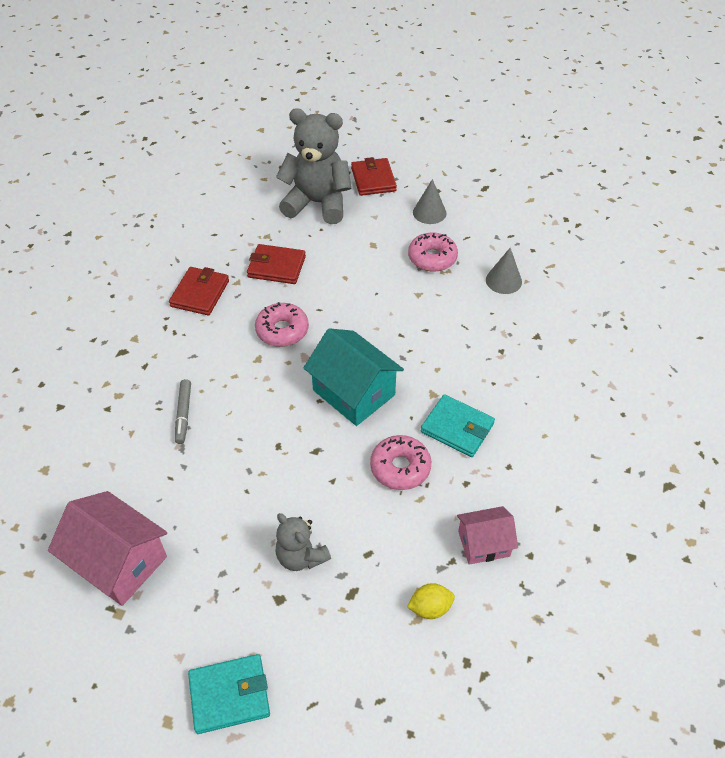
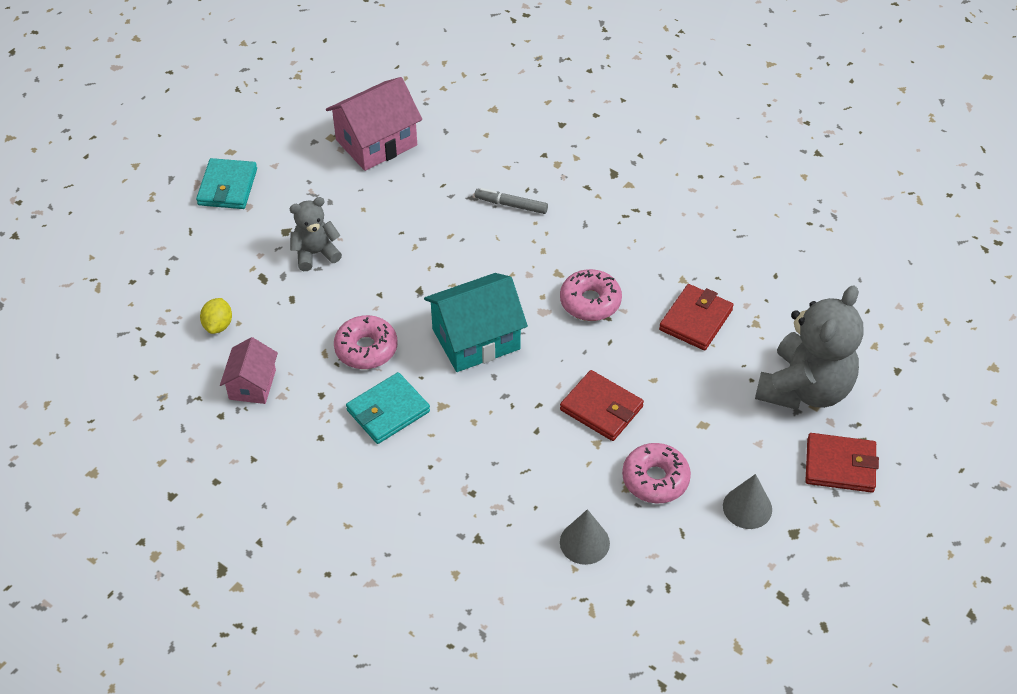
camera: 110 degrees right, 0 degrees up
red wallet [169,267,229,315] -> red wallet moved to [560,370,644,441]

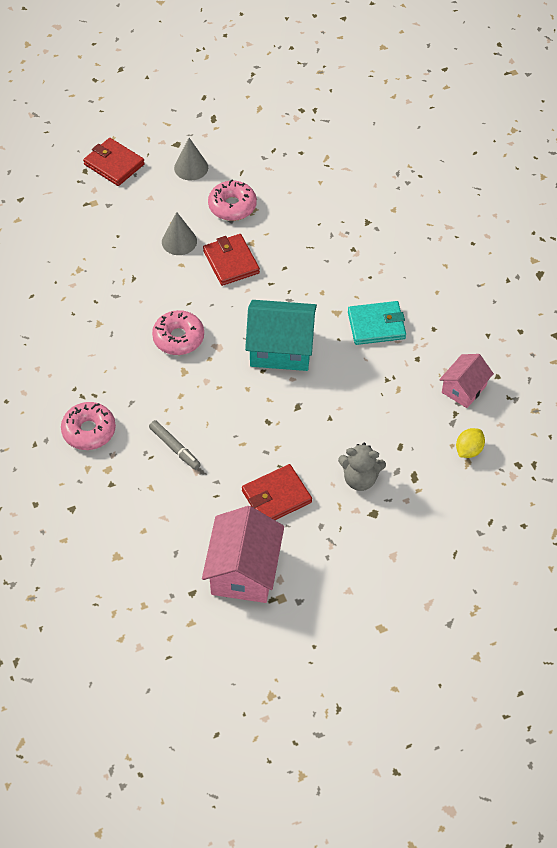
camera: 150 degrees left, 5 degrees up
turquoise wallet [196,158,257,209] -> none
pink house [326,77,422,171] -> pink house turned 75 degrees counterclockwise [202,506,284,603]
pink donut [334,315,397,369] -> pink donut moved to [61,402,116,450]
grey cone [560,509,610,565] -> grey cone moved to [162,212,197,255]
red wallet [659,284,733,350] -> red wallet moved to [242,464,312,520]
grey teddy bear [755,285,864,410] -> none

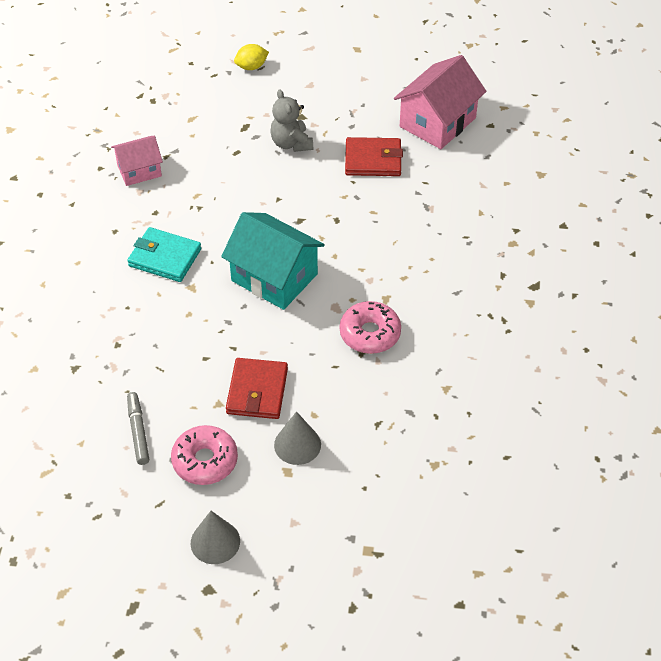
camera: 150 degrees left, 5 degrees down
pink donut [61,402,116,450] -> none
red wallet [83,138,145,186] -> none
grey marker [149,420,201,470] -> grey marker moved to [127,392,149,465]
grey teddy bear [338,443,386,491] -> grey teddy bear turned 150 degrees counterclockwise [270,89,313,152]
yellow lemon [456,428,485,458] -> yellow lemon moved to [234,44,269,70]

